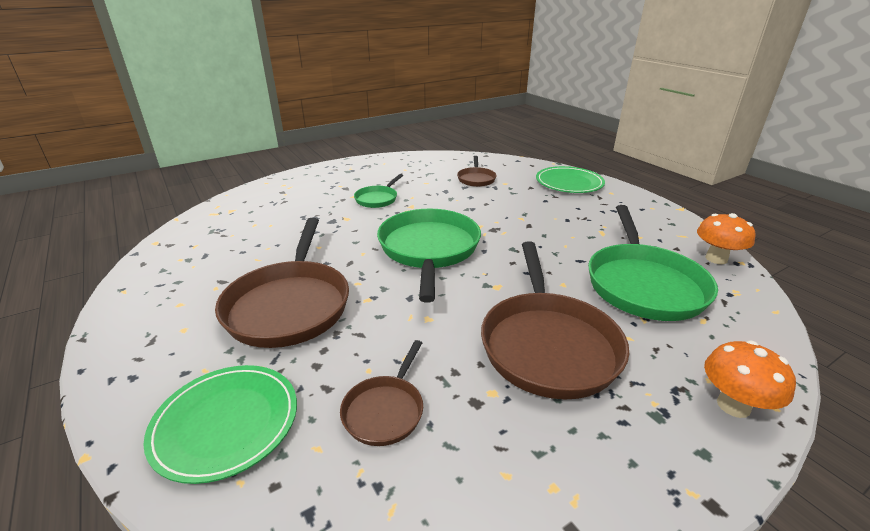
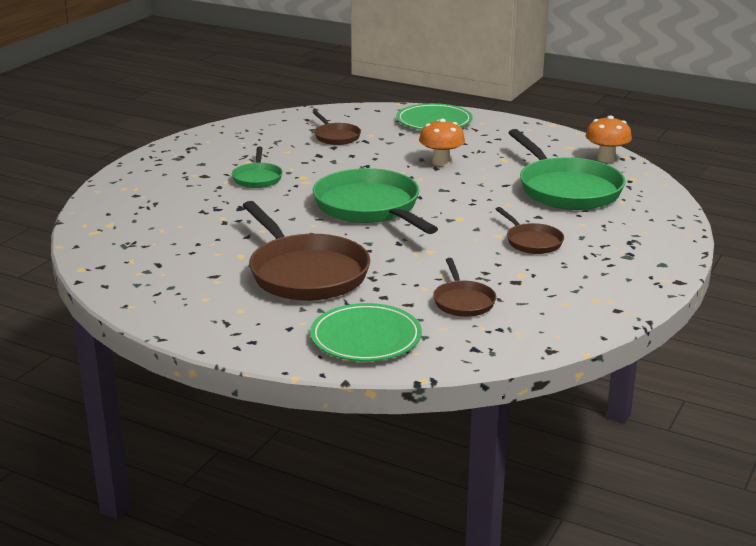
camera: 30 degrees left, 5 degrees down
brown pan [481,241,629,399] -> brown pan [495,207,564,254], size x0.50
orange mushroom [704,341,796,418] -> orange mushroom moved to [419,118,465,166]

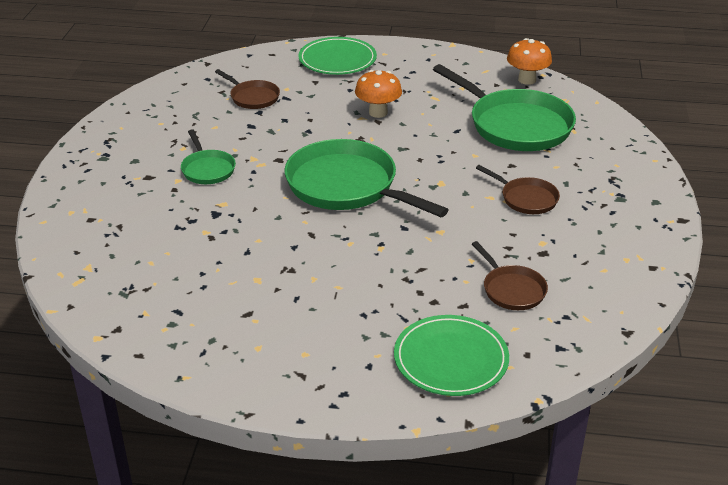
camera: 20 degrees left, 10 degrees up
brown pan [243,201,370,301] -> none

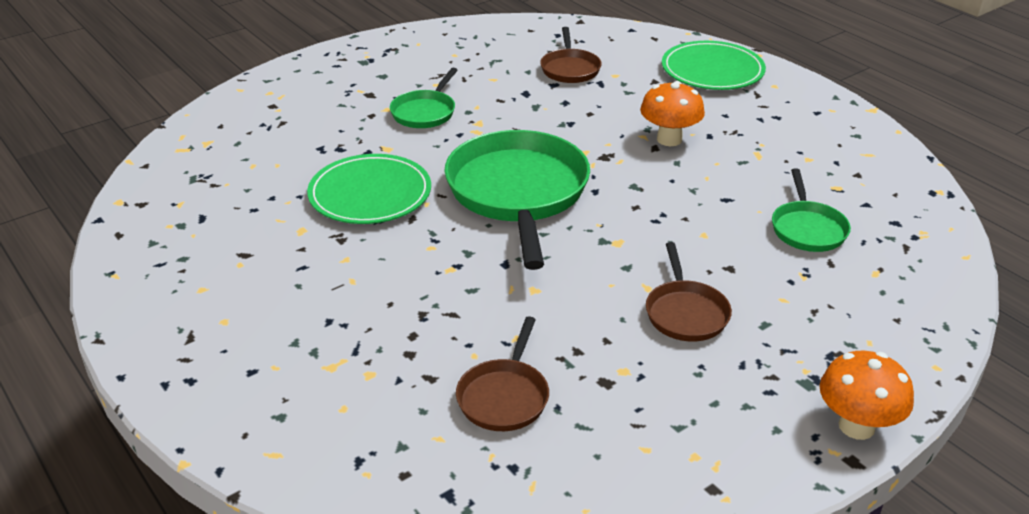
camera: 45 degrees right, 0 degrees up
green plate [394,315,509,396] -> green plate moved to [307,154,431,224]
green pan [433,64,576,151] -> green pan [772,169,851,252], size x0.50
orange mushroom [507,38,552,85] -> orange mushroom moved to [820,351,914,440]

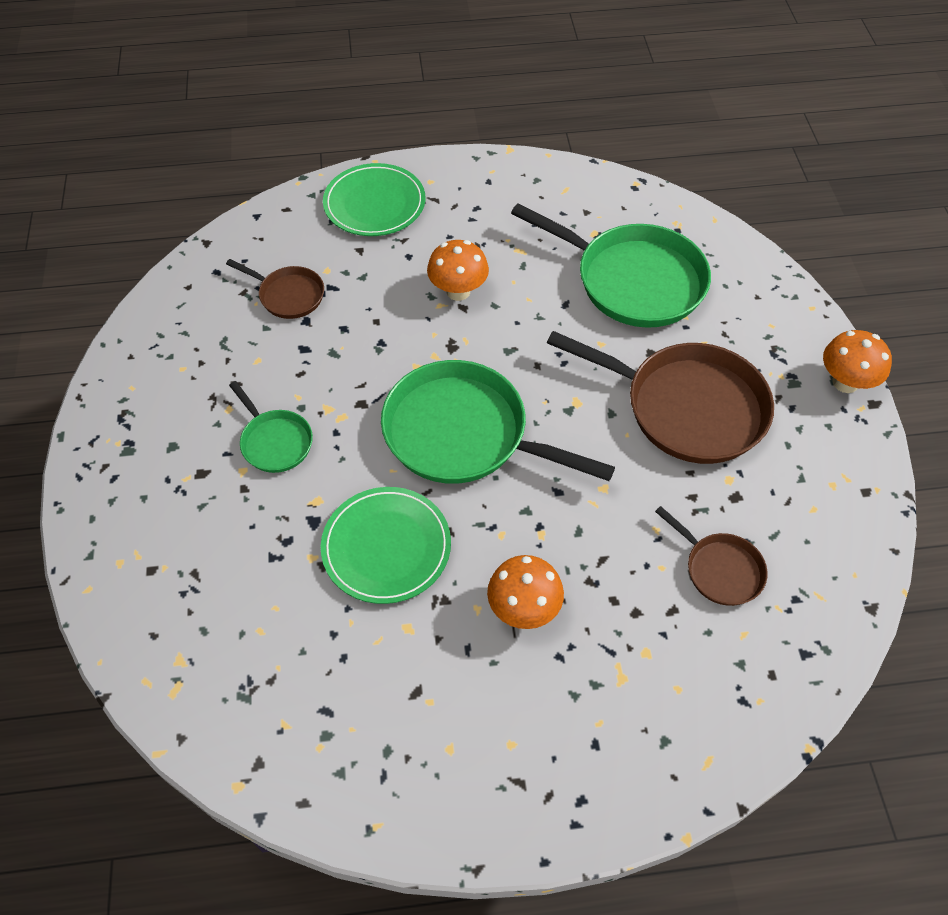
camera: 60 degrees left, 20 degrees up
brown pan [646,242,732,342] -> brown pan [547,331,774,464], size x2.00
green pan [772,169,851,252] -> green pan [511,203,711,328], size x2.00
none -> orange mushroom [487,555,564,629]

